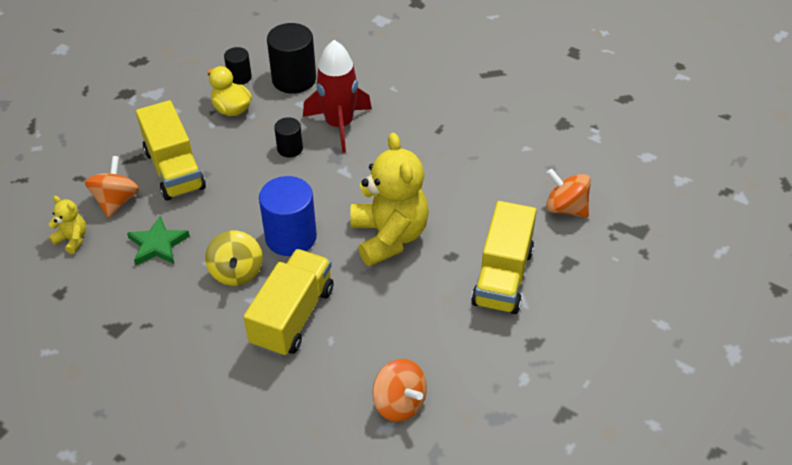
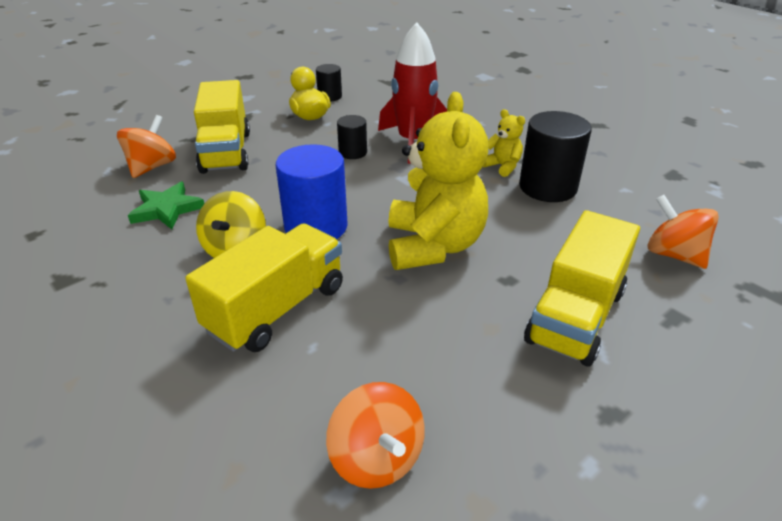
camera: 15 degrees right, 10 degrees down
yellow teddy bear [48,196,86,254] -> yellow teddy bear moved to [483,109,525,177]
black cylinder [267,23,316,94] -> black cylinder moved to [519,111,592,202]

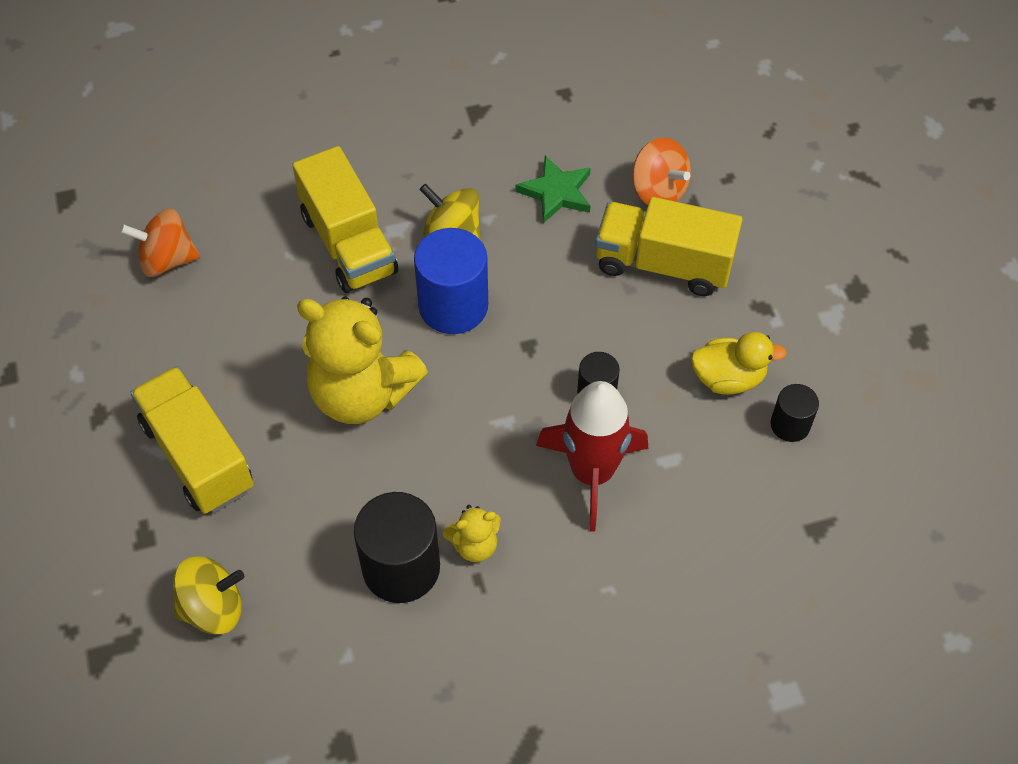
camera: 115 degrees right, 20 degrees up
orange spinning top [648,195,719,269] -> yellow spinning top [173,556,244,635]

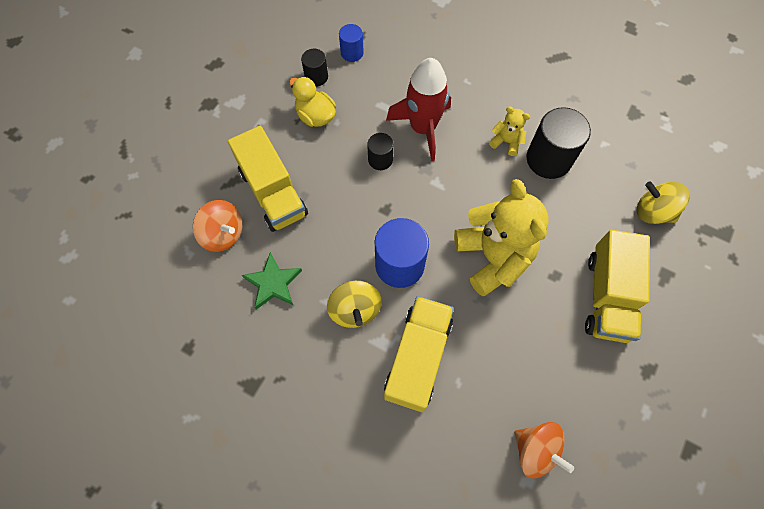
camera: 135 degrees left, 10 degrees up
orange spinning top [632,138,691,205] -> orange spinning top turned 120 degrees clockwise [193,200,242,252]
none -> blue cylinder [339,24,364,62]

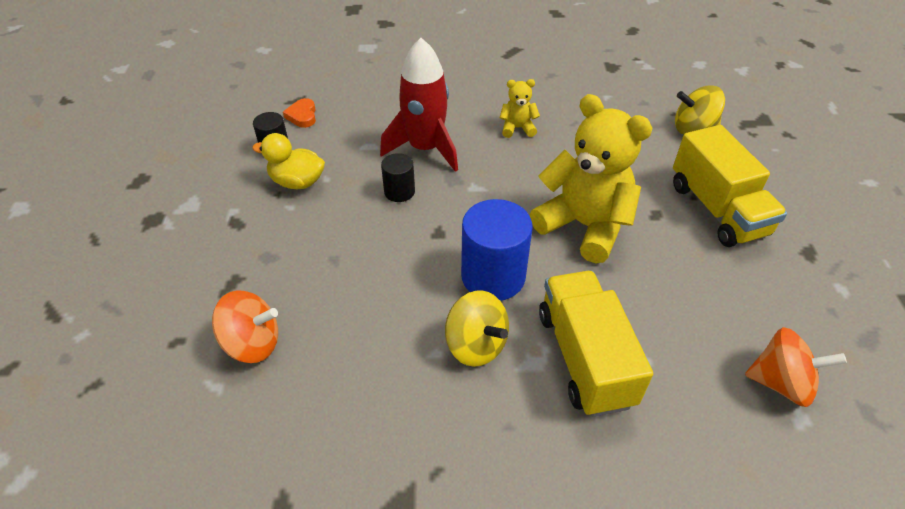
camera: 30 degrees left, 20 degrees down
yellow truck [228,126,308,232] -> none
green star [242,252,302,310] -> none
blue cylinder [339,24,364,62] -> orange heart [283,98,316,128]
black cylinder [526,107,591,179] -> none

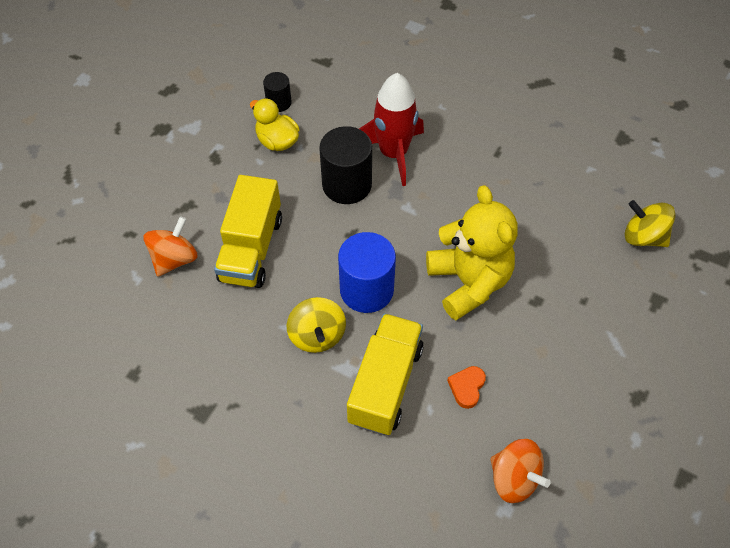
camera: 30 degrees right, 10 degrees up
orange spinning top [212,291,278,363] -> orange spinning top turned 90 degrees counterclockwise [143,216,197,277]
orange heart [283,98,316,128] -> orange heart moved to [447,366,486,409]
black cylinder [381,153,415,202] -> black cylinder [319,126,372,204], size x1.84
yellow teddy bear [499,79,540,138] -> none
yellow truck [673,125,787,247] -> yellow truck moved to [214,175,282,288]

